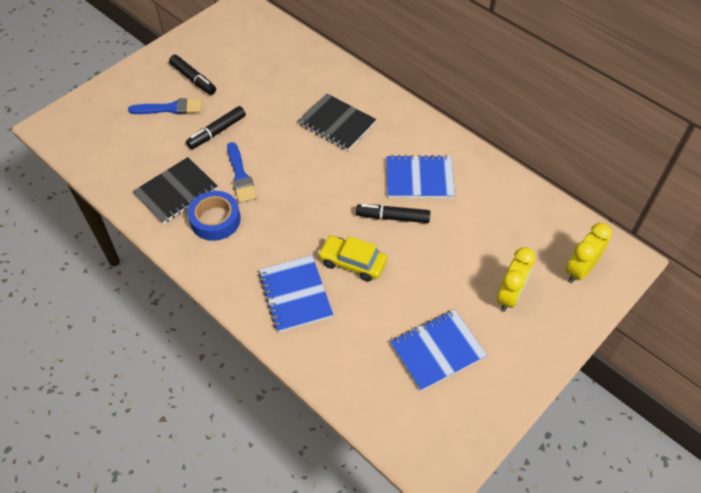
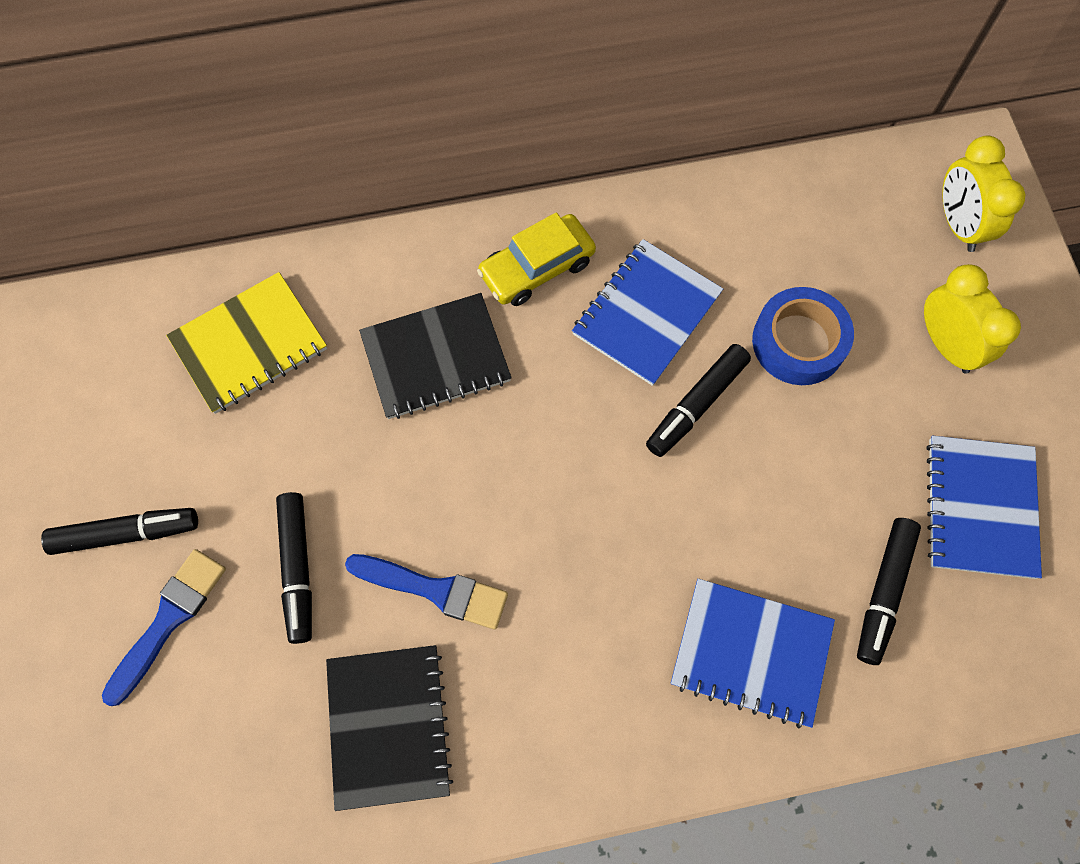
camera: 55 degrees left, 15 degrees up
blue tape [188,191,241,241] -> blue tape moved to [752,287,854,385]
yellow car [318,236,387,282] -> yellow car moved to [477,212,596,306]
none -> yellow notebook [166,272,327,414]
none -> black marker [857,518,921,665]

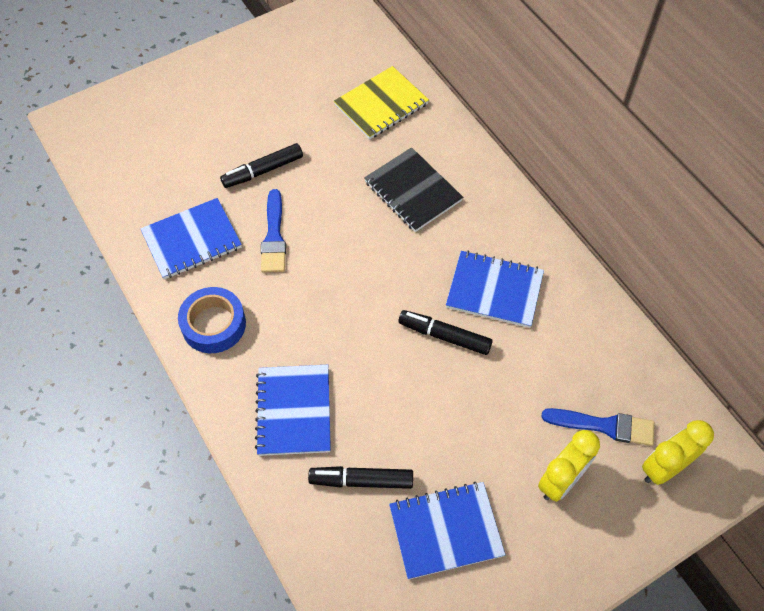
camera: 70 degrees right, 10 degrees down
black marker [41,508,198,555] -> none
blue brush [102,549,226,706] -> blue brush moved to [541,408,655,446]
yellow notebook [166,272,327,414] -> yellow notebook turned 75 degrees counterclockwise [334,66,429,139]
black notebook [326,645,453,811] -> blue notebook [140,198,242,279]
yellow car [477,212,596,306] -> none
blue tape [752,287,854,385] -> blue tape moved to [178,287,246,353]

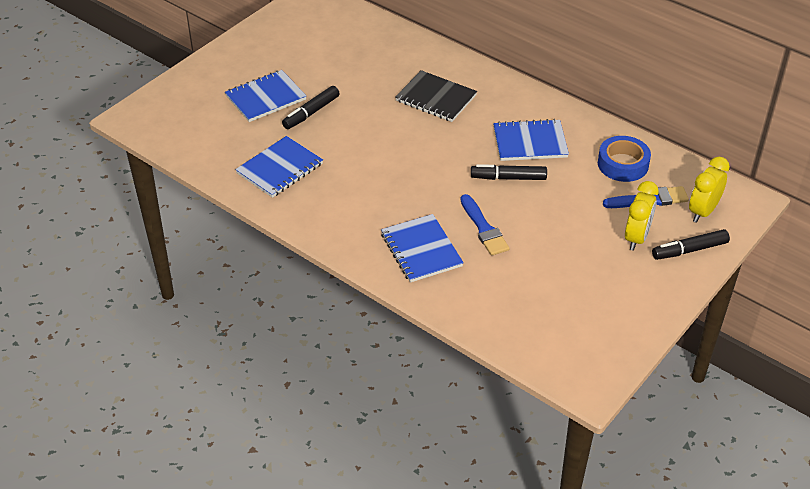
camera: 20 degrees left, 15 degrees down
blue tape [178,287,246,353] -> blue tape moved to [598,136,651,182]
blue brush [261,189,286,273] -> blue brush moved to [460,194,510,256]
black marker [308,466,413,489] -> black marker moved to [652,229,730,260]
yellow notebook [334,66,429,139] -> none
blue notebook [389,482,506,580] -> blue notebook moved to [225,70,306,122]

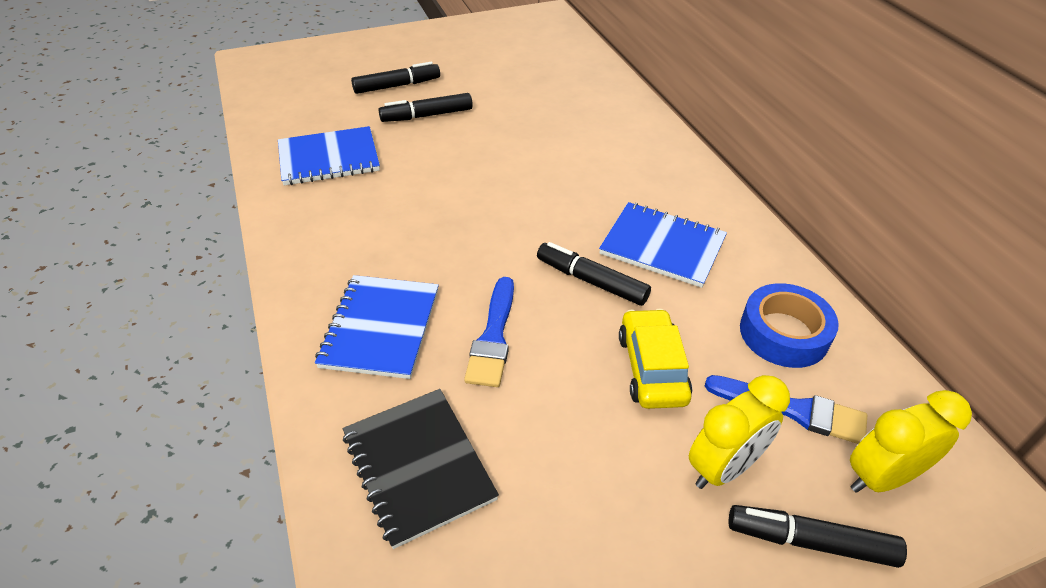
camera: 30 degrees right, 0 degrees up
blue notebook [225,70,306,122] -> black marker [351,62,440,94]
black notebook [395,70,477,122] -> black notebook moved to [343,389,499,549]
none -> yellow car [619,309,692,409]

